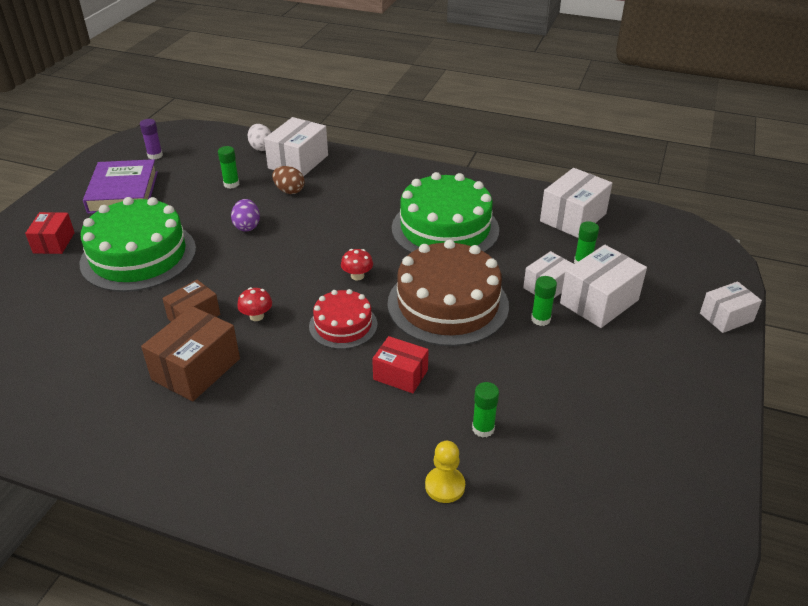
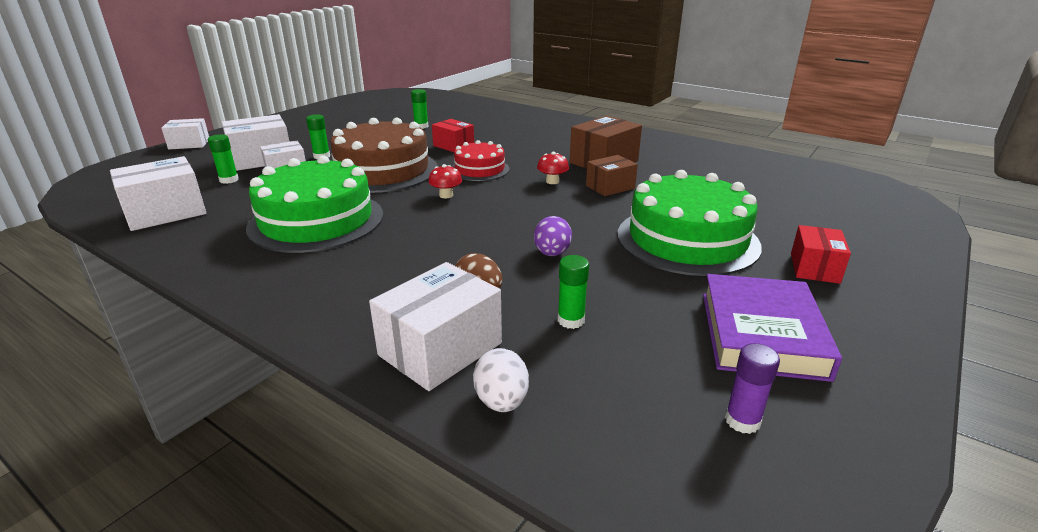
camera: 165 degrees left, 10 degrees down
yellow pawn [425,441,465,503] -> none

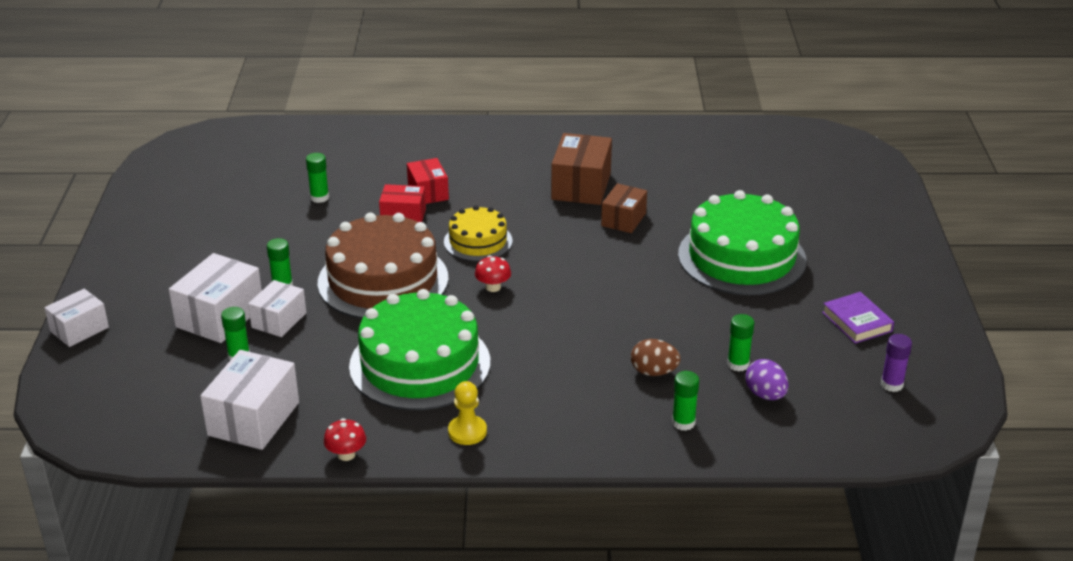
camera: 35 degrees left, 5 degrees up
white box [369,262,502,391] -> green glue stick [672,371,699,431]
red cake [452,140,510,181] -> yellow cake [444,205,513,261]
white egg [473,348,529,412] -> none
purple egg [534,216,572,256] -> purple egg moved to [745,359,789,400]
red mushroom [537,152,569,184] -> red mushroom moved to [324,418,366,461]
purple book [703,274,842,382] -> purple book [822,292,894,344], size x0.59
red box [791,225,851,284] -> red box moved to [407,158,449,204]
none -> yellow pawn [448,381,487,445]

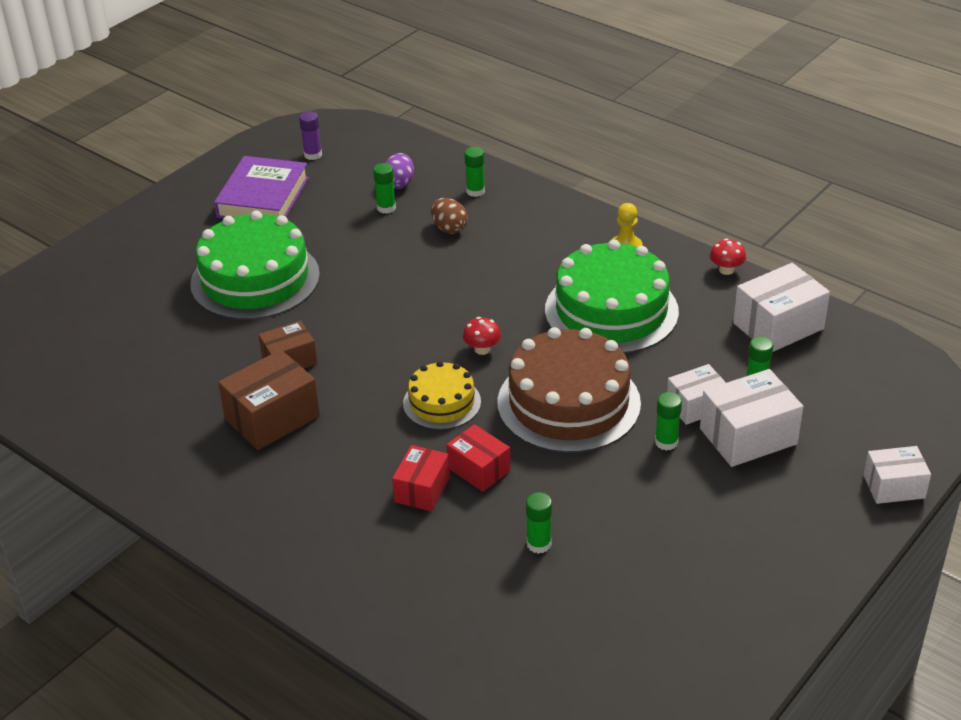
camera: 140 degrees left, 5 degrees up
purple book [822,292,894,344] -> purple book [214,156,309,218], size x1.69

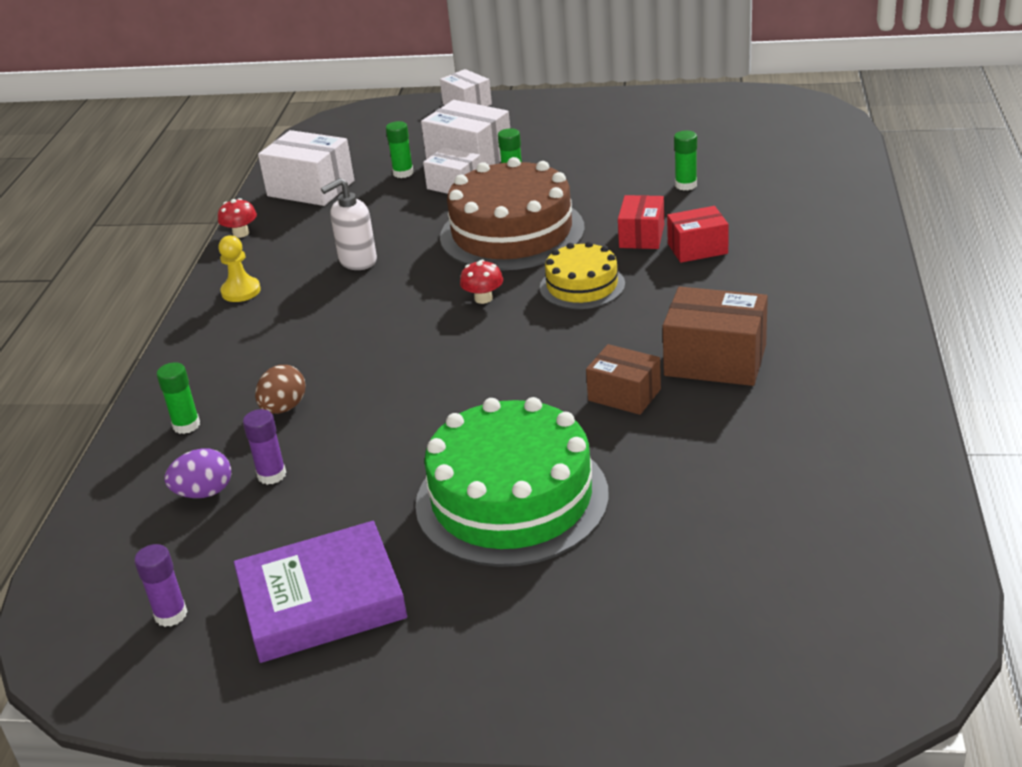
camera: 120 degrees left, 5 degrees down
green glue stick [373,163,396,214] -> purple glue stick [243,409,286,485]
green cake [545,240,679,354] -> white soap dispenser [321,178,377,270]

